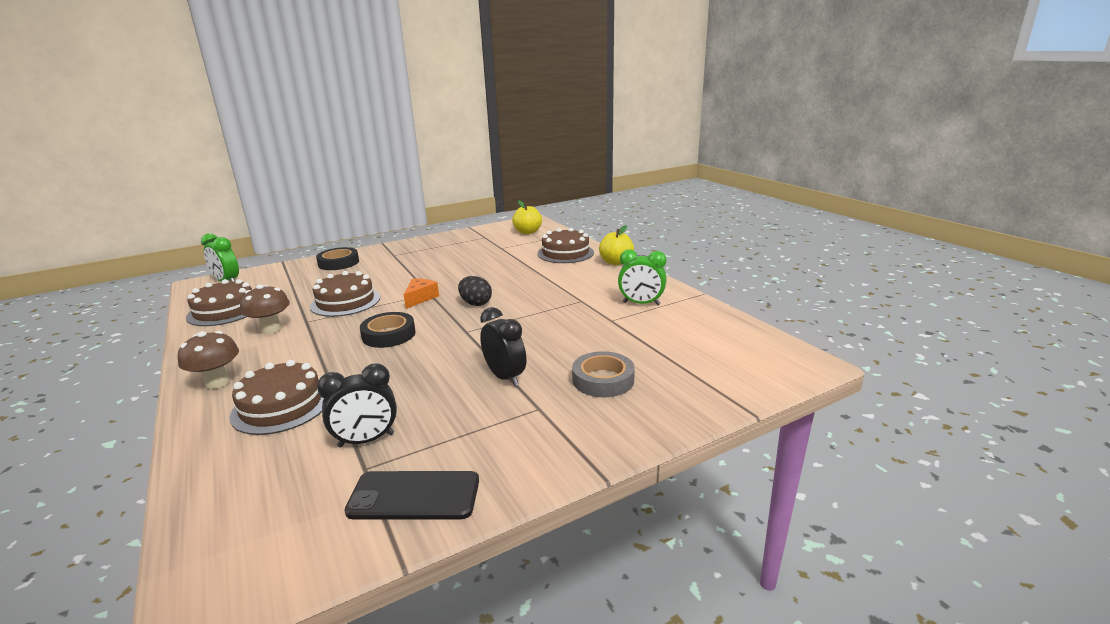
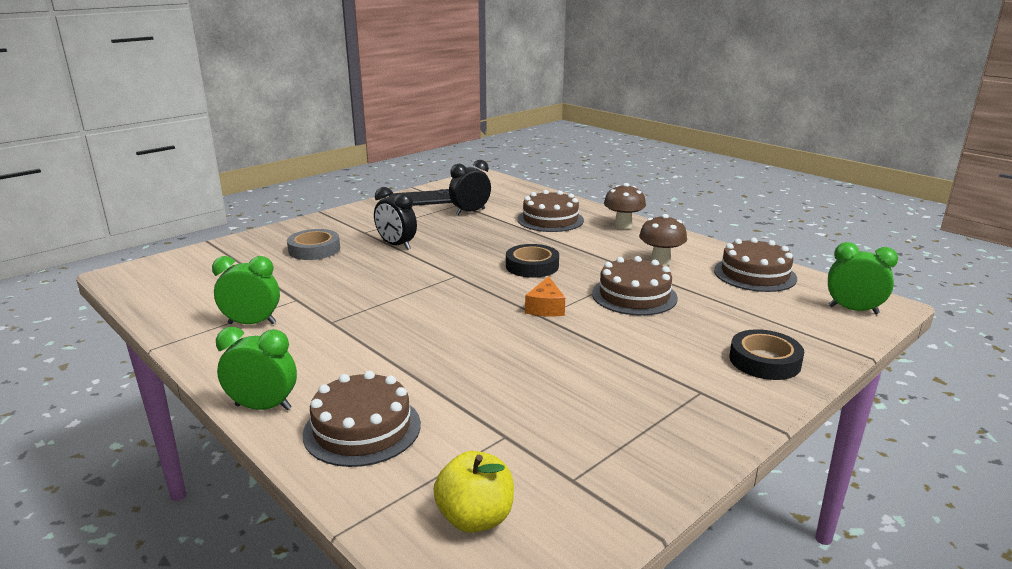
camera: 165 degrees right, 0 degrees up
black egg [458,276,492,306] -> none
yellow apple [599,225,634,265] -> green clock [216,327,297,410]

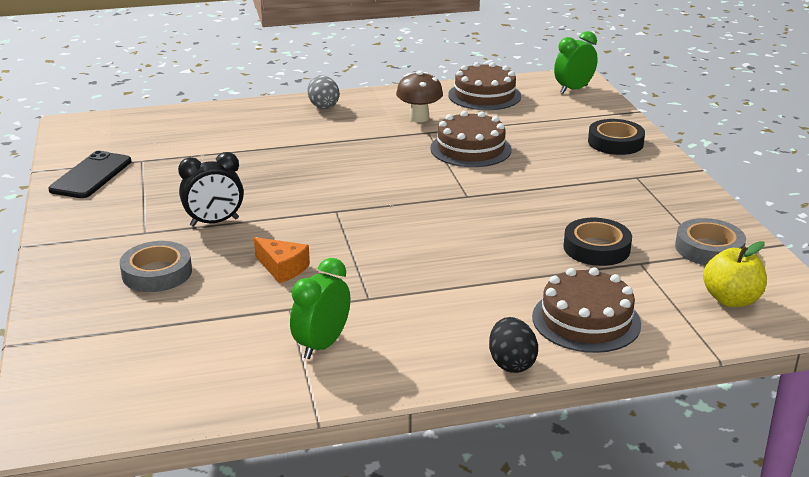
camera: 60 degrees left, 5 degrees up
green clock [216,327,297,410] -> black egg [489,317,538,373]
black clock [449,160,491,215] -> none
black tape [506,244,559,278] -> black tape moved to [563,218,632,266]
brown cake [517,190,584,232] -> none
orange cheese [525,276,565,316] -> orange cheese moved to [254,237,310,283]
brown mushroom [604,183,646,229] -> grey egg [308,75,339,109]
none -> grey tape [675,218,746,265]

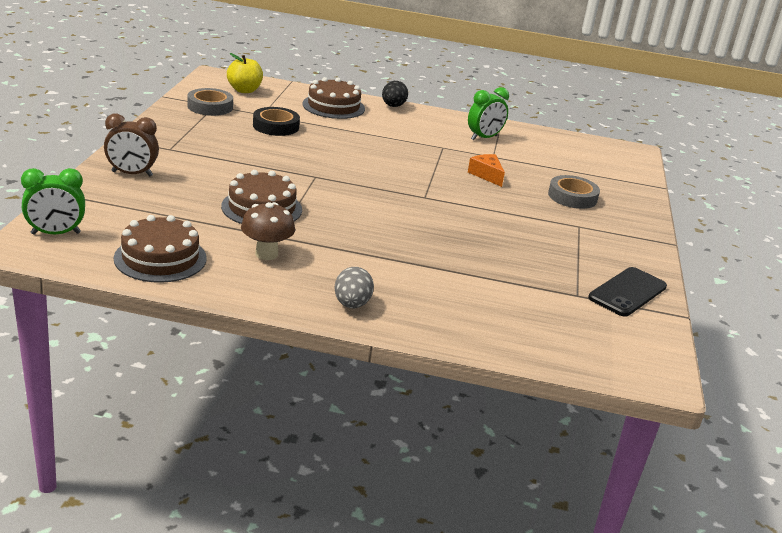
camera: 160 degrees left, 0 degrees up
black clock [178,152,244,227] -> none
black tape [588,119,645,155] -> brown clock [104,113,159,177]

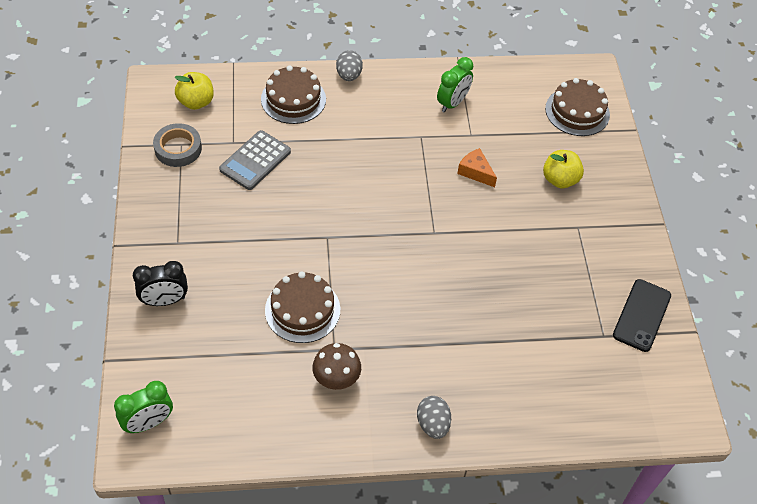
camera: 15 degrees left, 25 degrees up
brown clock [104,113,159,177] -> black clock [133,261,188,306]
brown cake [114,215,207,283] -> brown cake moved to [545,78,610,136]
black tape [253,107,300,136] -> grey calculator [219,130,291,190]
black egg [382,81,408,107] -> grey egg [336,50,363,81]
grey tape [548,175,600,209] -> yellow apple [543,150,584,188]

